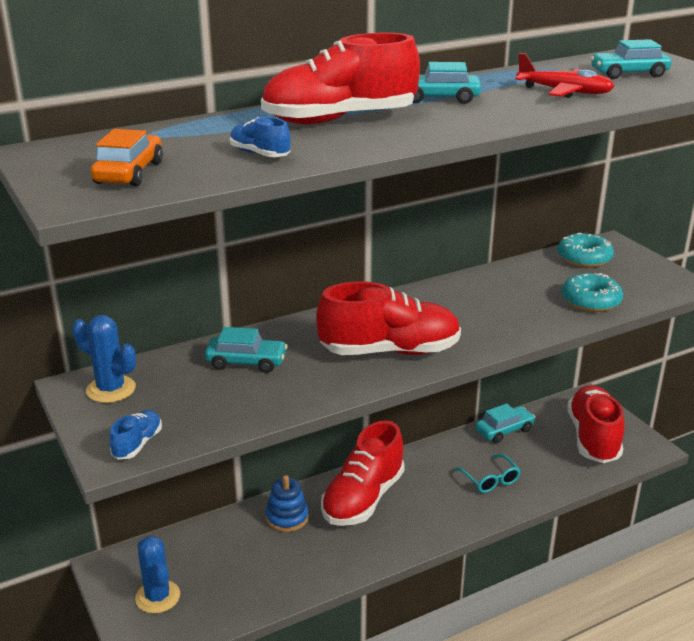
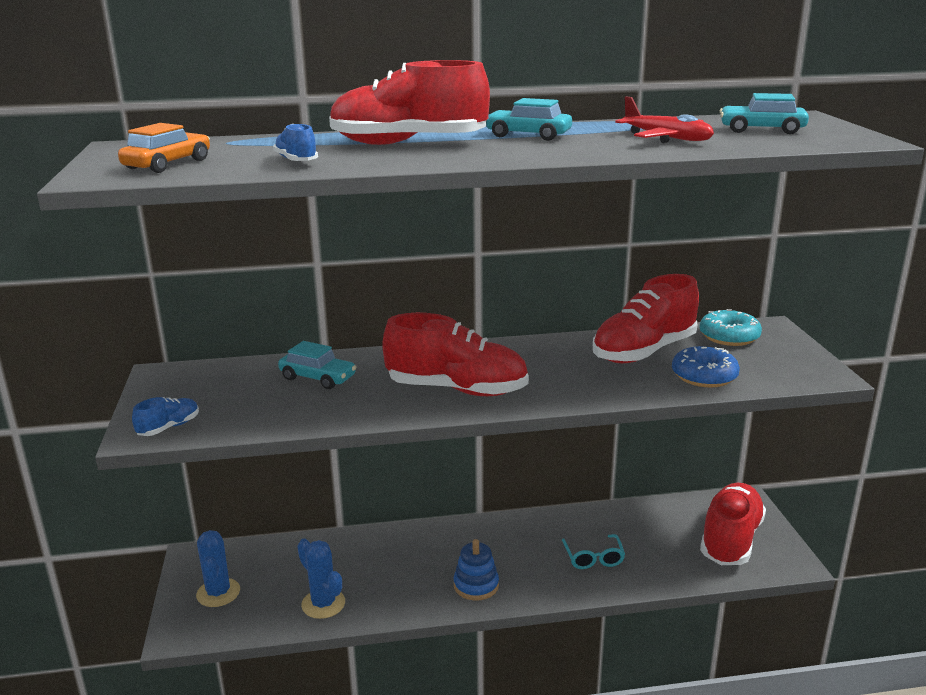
camera: 20 degrees right, 5 degrees down
blue cactus [72,315,136,403] -> blue cactus moved to [297,539,345,619]
blue stacking toy [266,475,309,532] -> blue stacking toy moved to [454,539,499,601]
red shoe [321,421,405,526] -> red shoe moved to [593,274,699,363]
turquoise car [475,403,535,443] -> none
turquoise donut [562,273,623,312] -> blue donut [672,346,740,387]

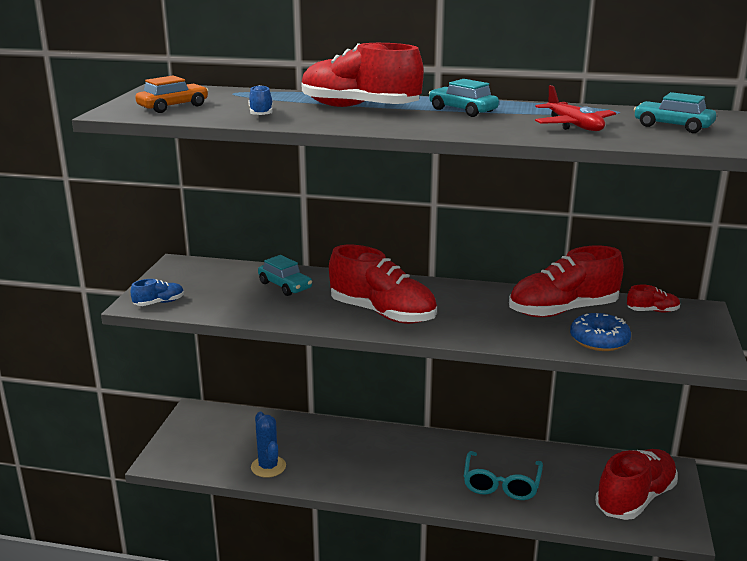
camera: 20 degrees right, 0 degrees up
blue cactus [196,530,240,607] -> none
blue stacking toy [454,539,499,601] -> none
turquoise glasses [562,534,625,569] -> turquoise glasses [464,451,543,500], size x1.50
turquoise donut [699,309,762,346] -> red shoe [627,285,680,313]

